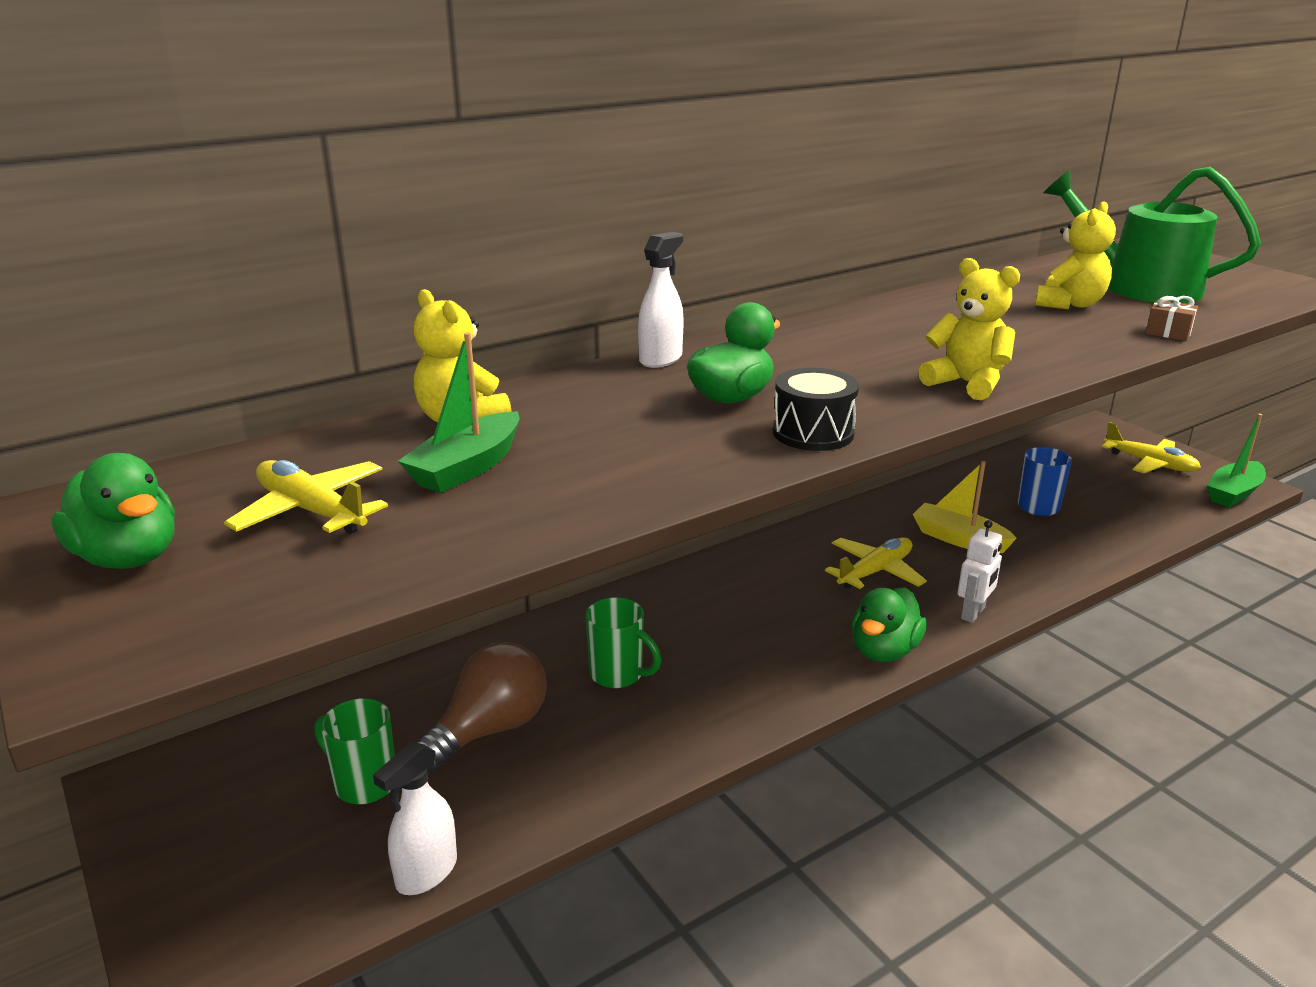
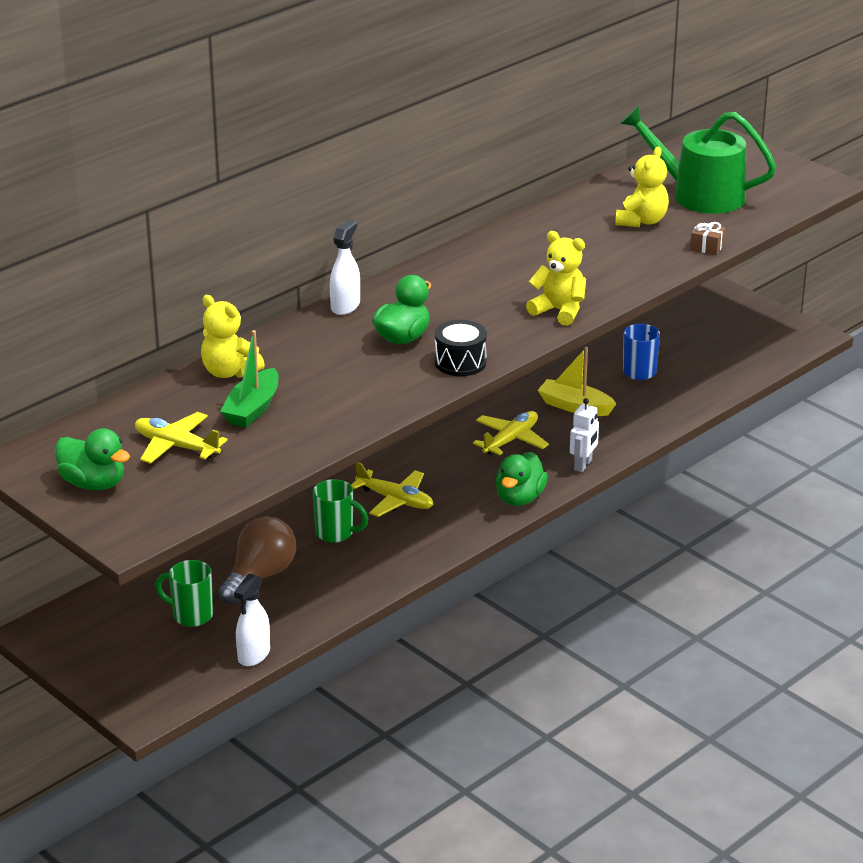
camera: 10 degrees left, 5 degrees up
yellow plane [1102,422,1201,473] -> yellow plane moved to [351,462,434,517]
green boat [1206,414,1266,507] -> none

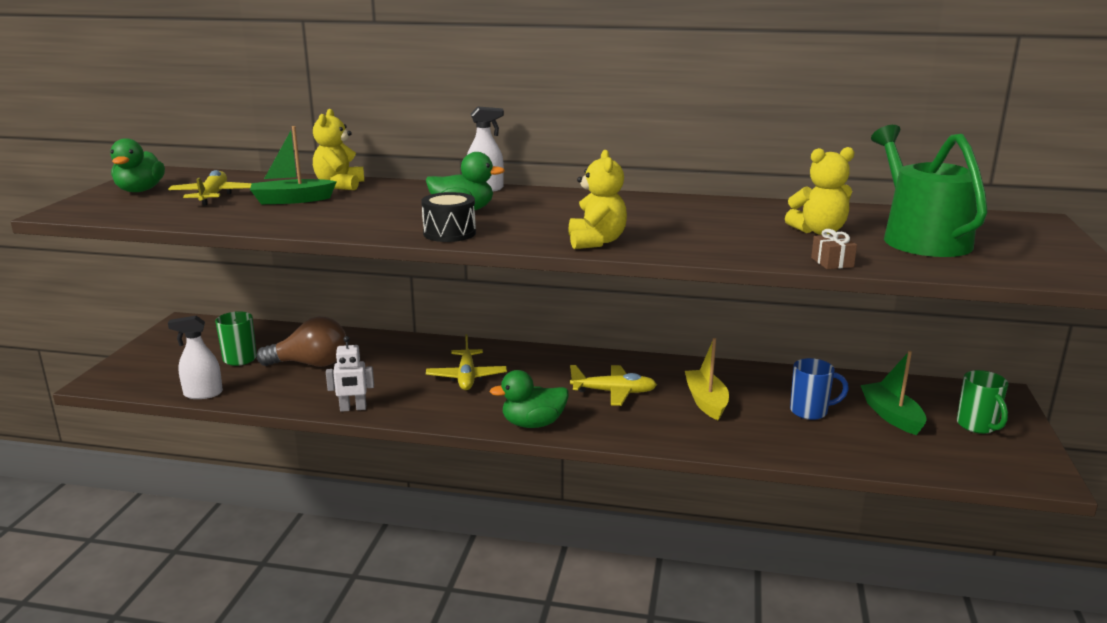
camera: 55 degrees right, 10 degrees down
green mug [313,479,369,543] -> green mug moved to [957,370,1008,434]
white robot [570,398,599,472] -> white robot moved to [326,336,374,412]
none -> green boat [861,351,927,435]

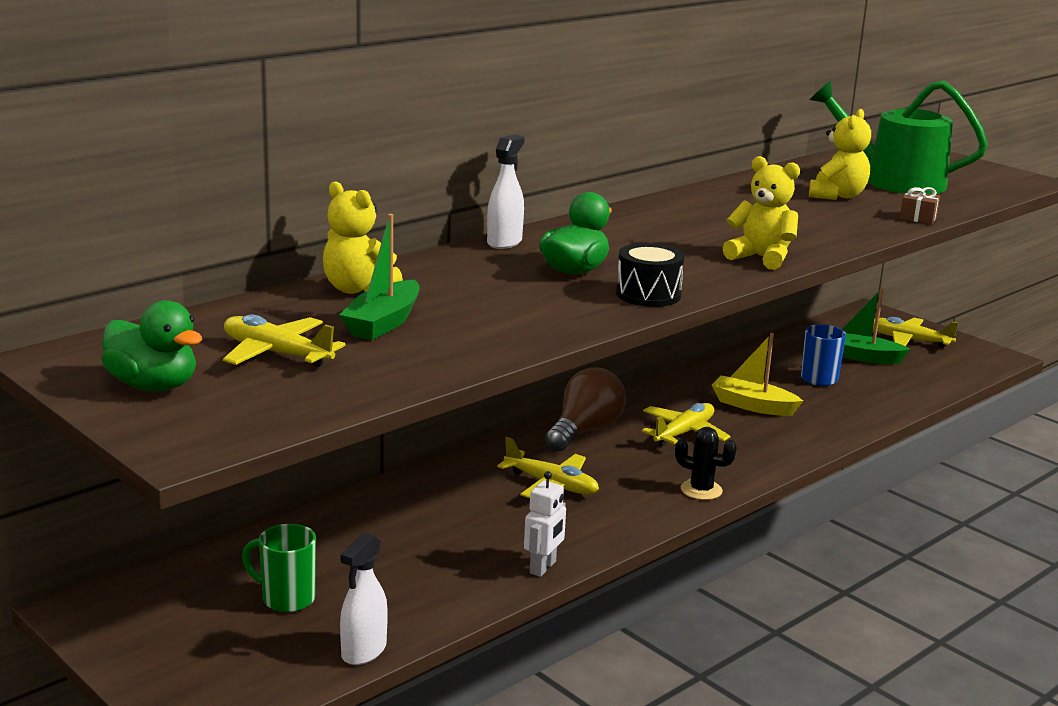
camera: 55 degrees left, 0 degrees up
brown light bulb [257,316,346,367] -> brown light bulb moved to [545,367,626,452]
green duck [490,370,569,428] -> black cactus [675,427,737,500]
green mug [957,370,1008,434] -> yellow plane [873,317,958,348]

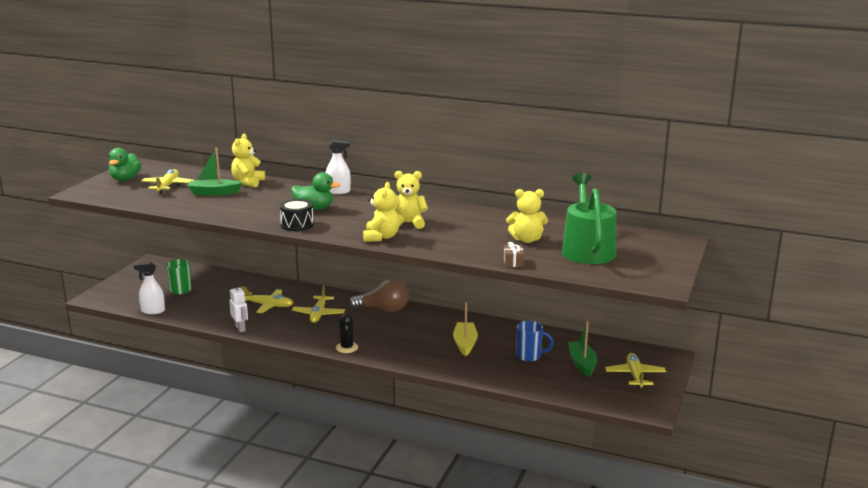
camera: 65 degrees right, 0 degrees up
white robot [524,471,566,577] -> white robot turned 120 degrees counterclockwise [229,283,248,332]
yellow plane [642,403,730,446] -> yellow plane moved to [242,286,293,313]
none -> yellow teddy bear [394,171,428,229]

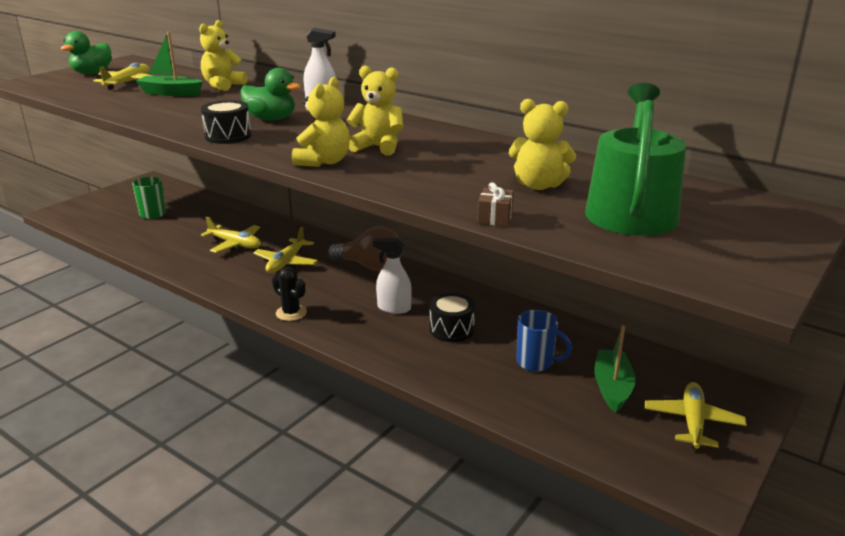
camera: 15 degrees right, 5 degrees up
white spray bottle [134,262,165,314] -> white spray bottle moved to [373,238,412,314]
white robot [229,283,248,332] -> none
black cactus [336,314,358,353] -> black cactus turned 60 degrees counterclockwise [272,267,307,321]
yellow boat [453,302,478,356] -> black drum [430,293,475,342]

